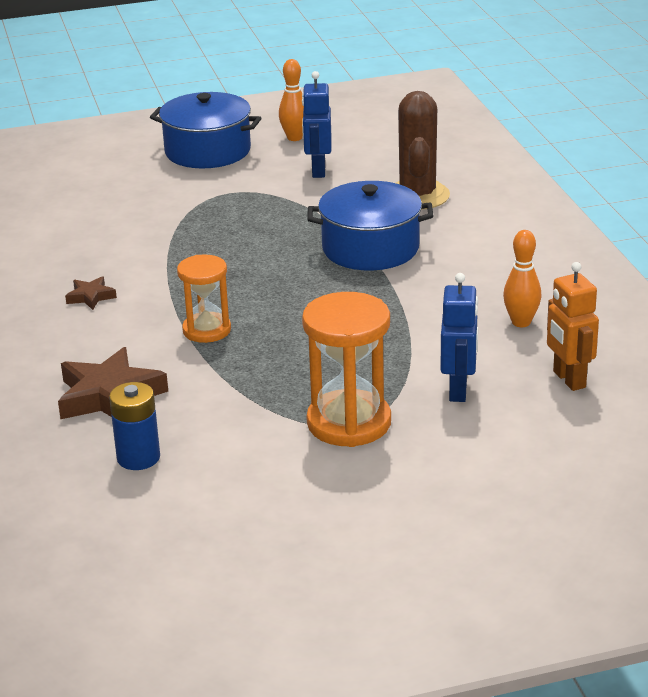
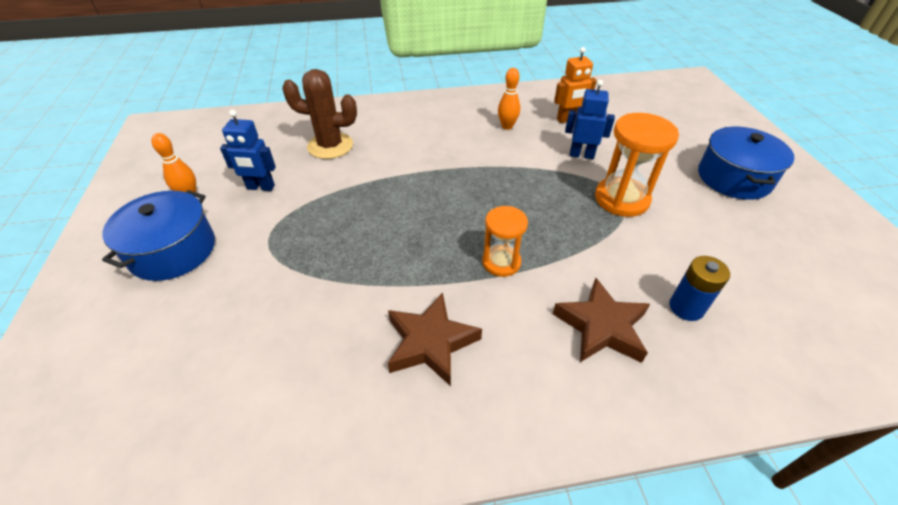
camera: 85 degrees left, 15 degrees up
brown star [65,276,117,310] -> brown star [388,292,482,386], size x2.02
blue pot [308,181,433,271] -> blue pot moved to [698,127,795,200]

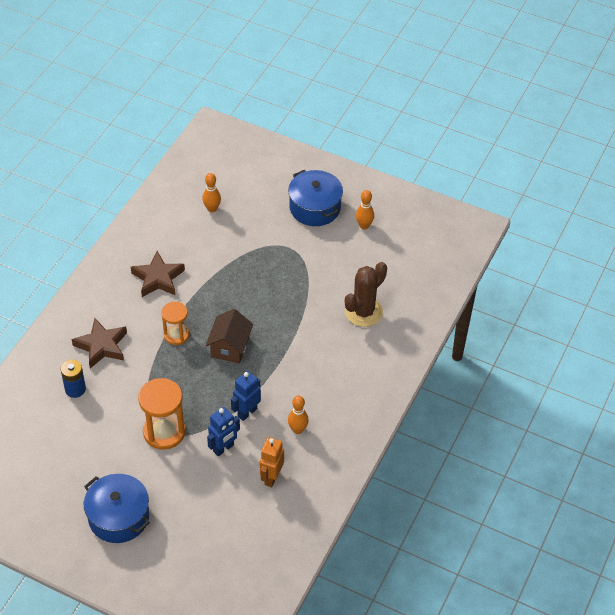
camera: 125 degrees right, 5 degrees up
blue robot [220,110,276,191] -> blue robot moved to [231,371,261,421]
none -> orange bowling pin [203,173,221,213]
none -> brown house [205,309,253,364]

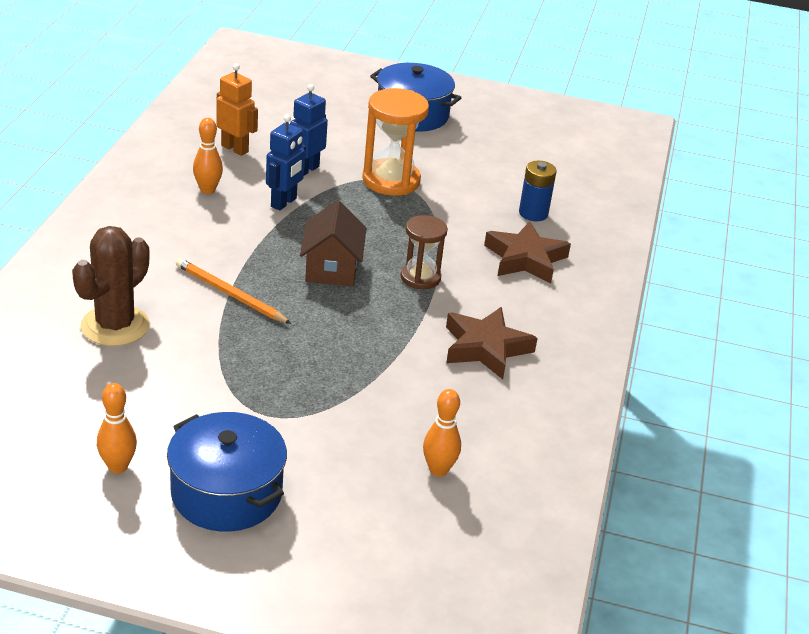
camera: 165 degrees right, 15 degrees down
orange hourglass [161,302,189,345] -> brown hourglass [400,215,448,289]
orange robot [260,437,284,487] -> orange robot turned 60 degrees counterclockwise [216,63,258,156]
none -> orange pencil [176,258,292,324]

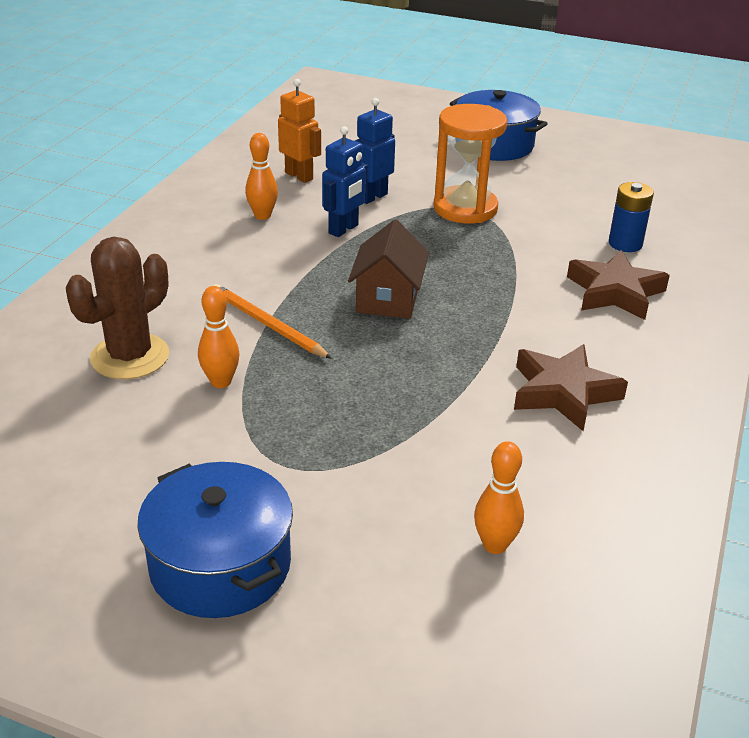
camera: 10 degrees right, 0 degrees up
orange bowling pin [97,383,137,474] -> orange bowling pin moved to [198,286,240,388]
brown hourglass [400,215,448,289] -> none

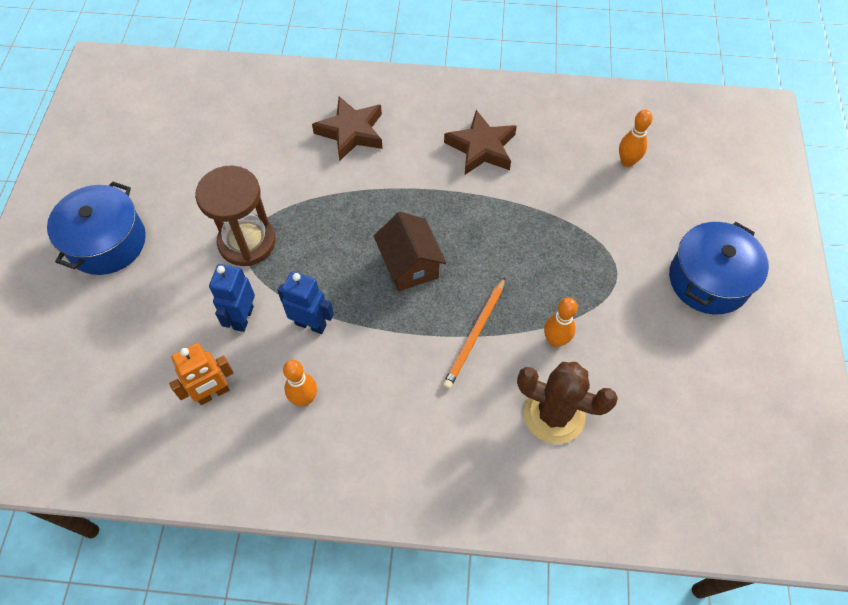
camera: 105 degrees left, 25 degrees up
orange robot [278,79,321,183] -> orange robot turned 150 degrees counterclockwise [169,343,234,405]
brown house [348,220,429,319] -> brown house turned 75 degrees clockwise [374,212,446,291]
blue robot [355,98,395,204] -> blue robot turned 75 degrees clockwise [209,264,255,332]
orange hourglass [433,104,507,224] -> brown hourglass [195,165,276,266]
blue battery [609,182,654,252] -> none

